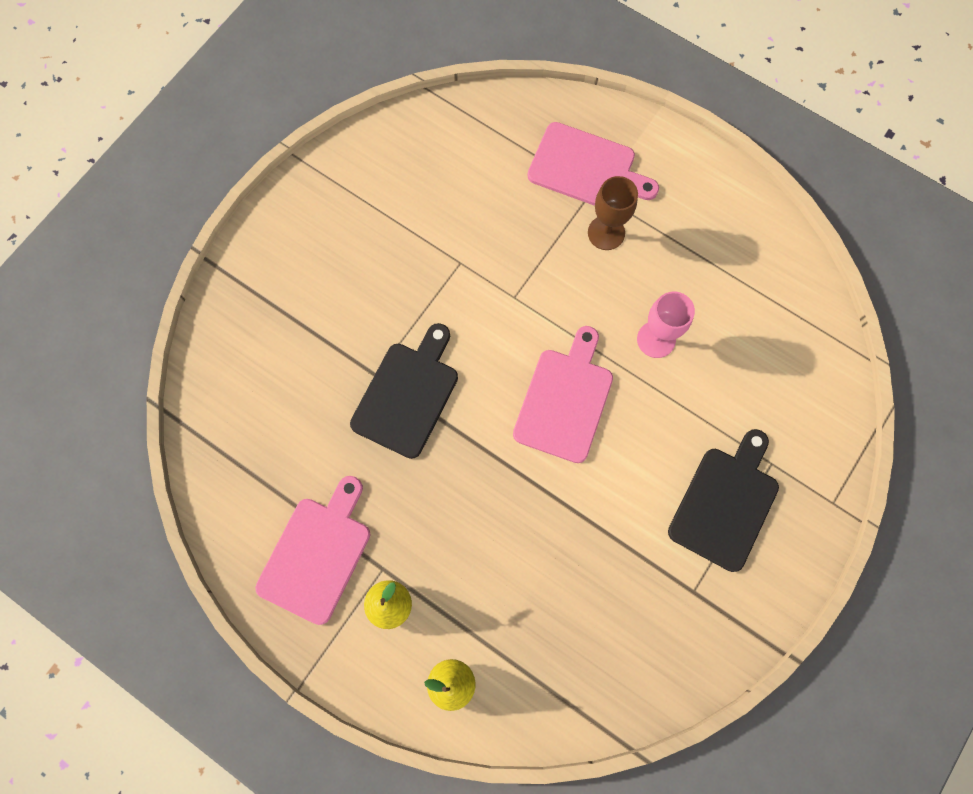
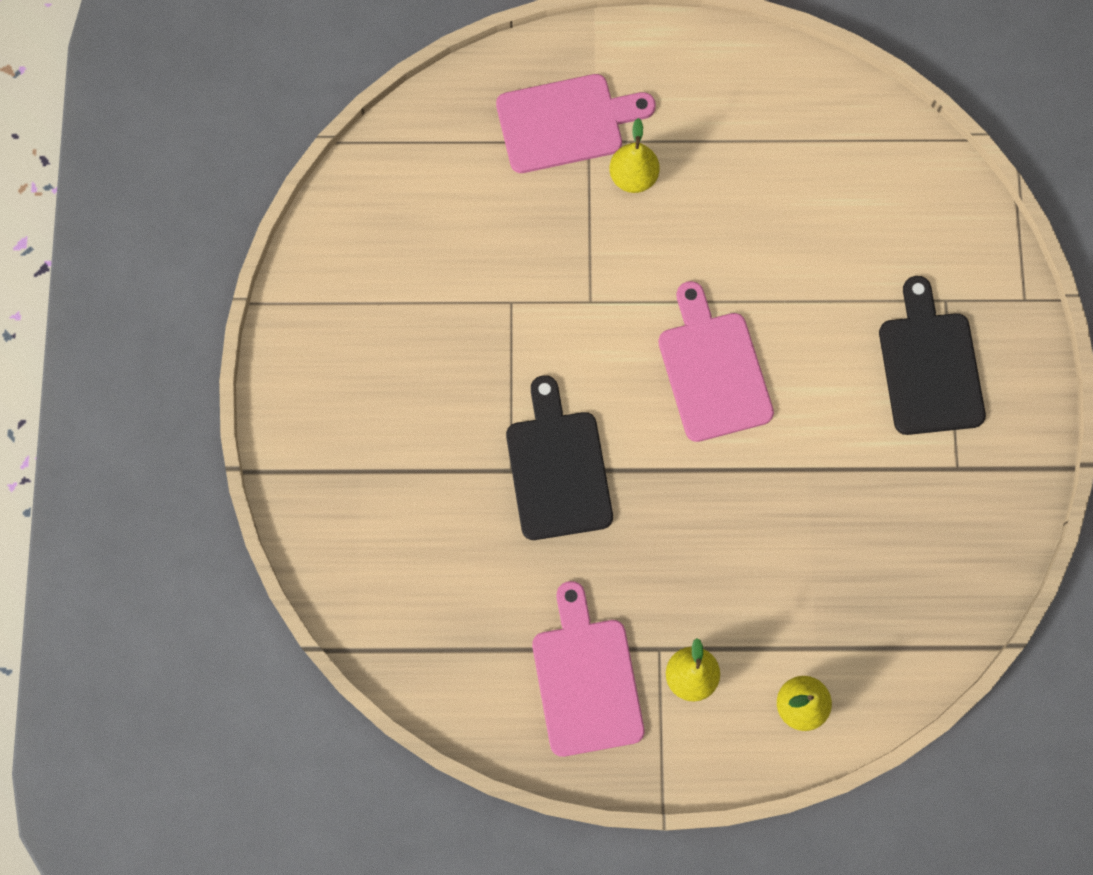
camera: 35 degrees left, 0 degrees up
brown goblet [588,176,638,250] -> yellow pear [609,118,659,193]
pink goblet [637,291,695,358] -> none

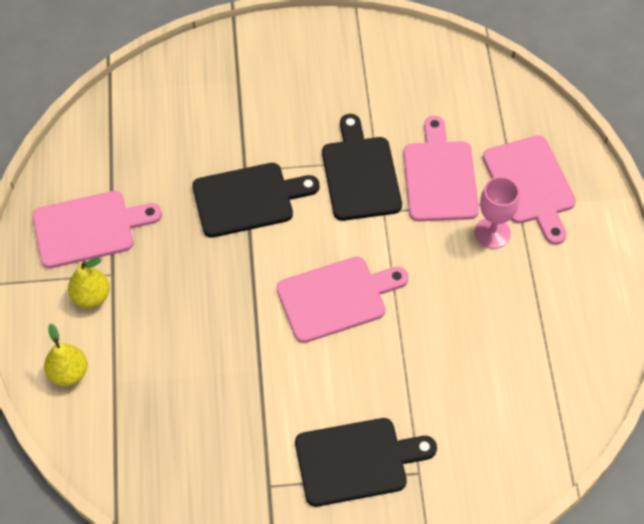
camera: 85 degrees right, 15 degrees down
yellow pear [609,118,659,193] -> pink goblet [475,176,519,249]
none -> black cutting board [322,114,402,221]
none -> pink cutting board [403,116,479,221]

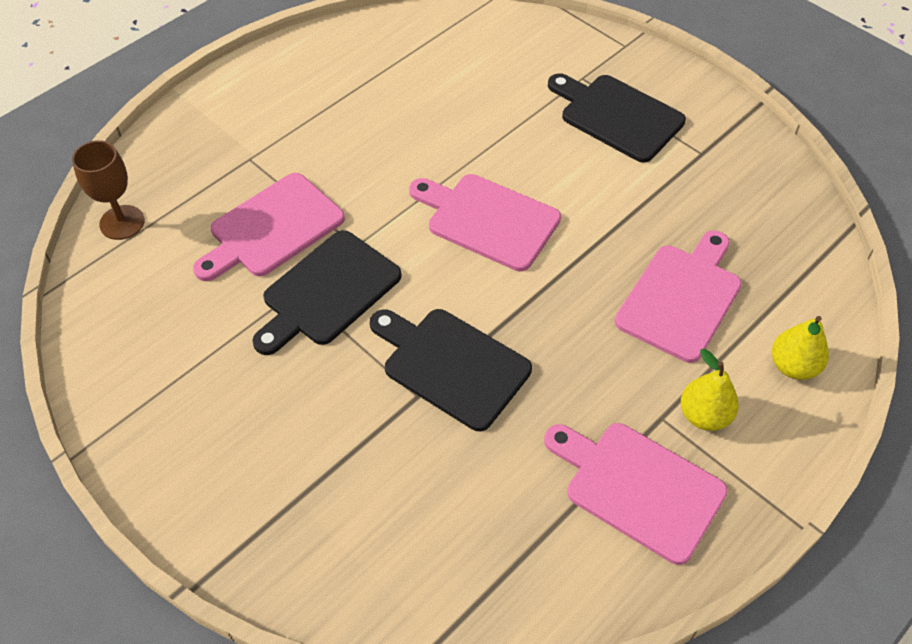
camera: 130 degrees left, 5 degrees down
pink goblet [475,176,519,249] -> none
pink cutting board [483,135,576,245] -> pink cutting board moved to [615,230,742,363]
none -> brown goblet [72,140,145,240]

